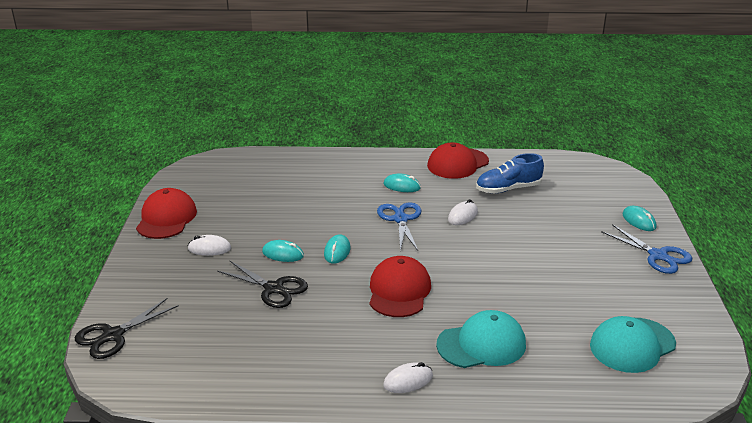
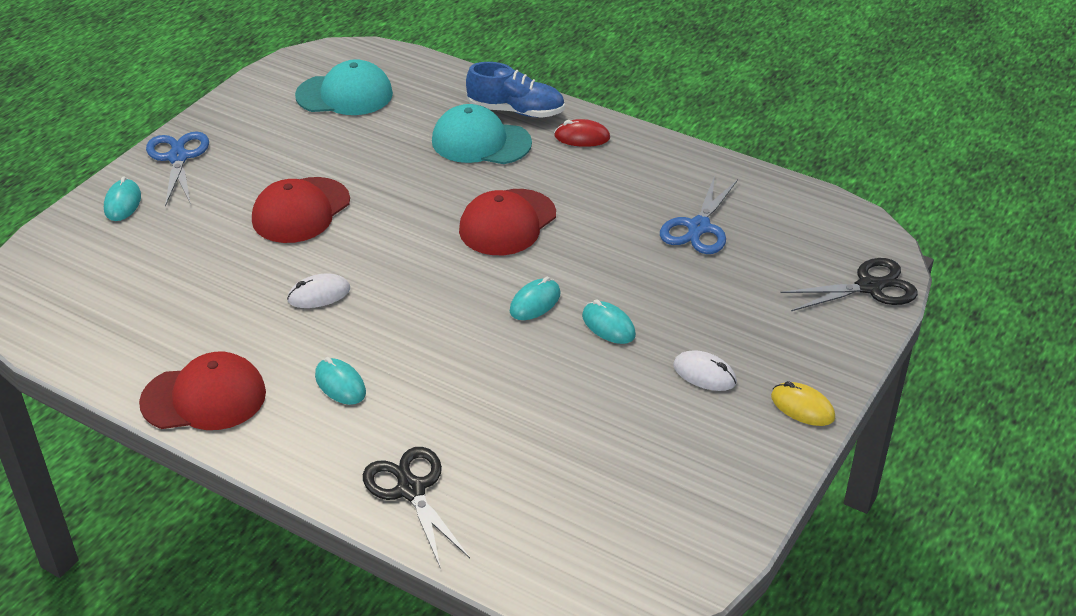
camera: 150 degrees left, 10 degrees up
red cap [136,188,197,239] -> red cap moved to [252,177,350,243]
black scissors [217,261,308,308] -> black scissors moved to [363,447,470,569]
blue scissors [377,202,421,251] -> blue scissors moved to [660,175,738,254]
white mouse [383,362,433,393] -> red mouse [554,119,610,147]
blue shoe [476,153,544,194] -> blue shoe moved to [466,62,565,118]
none -> yellow mouse [771,381,835,426]

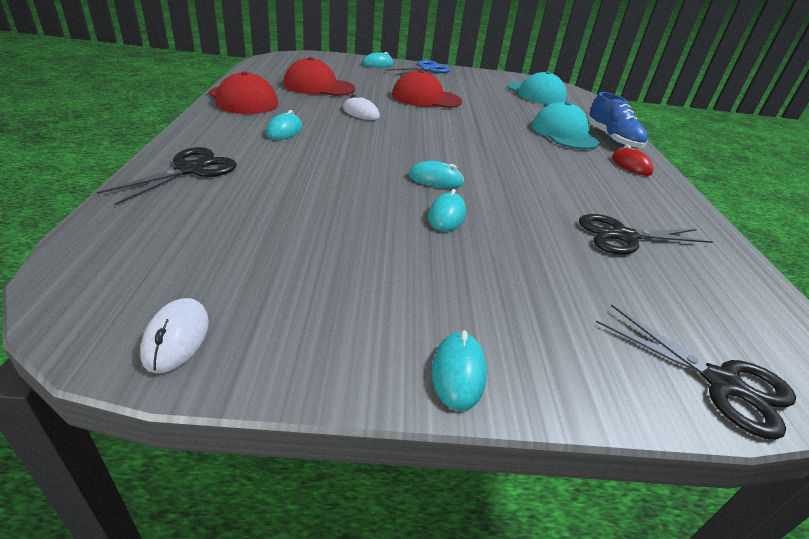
camera: 55 degrees right, 5 degrees down
red cap [459,189,556,255] -> red cap moved to [284,57,355,96]
blue scissors [660,175,738,254] -> black scissors [579,214,713,255]
white mouse [673,350,737,391] -> white mouse moved to [140,298,209,373]
yellow mouse [771,381,835,426] -> turquoise mouse [432,330,487,411]

